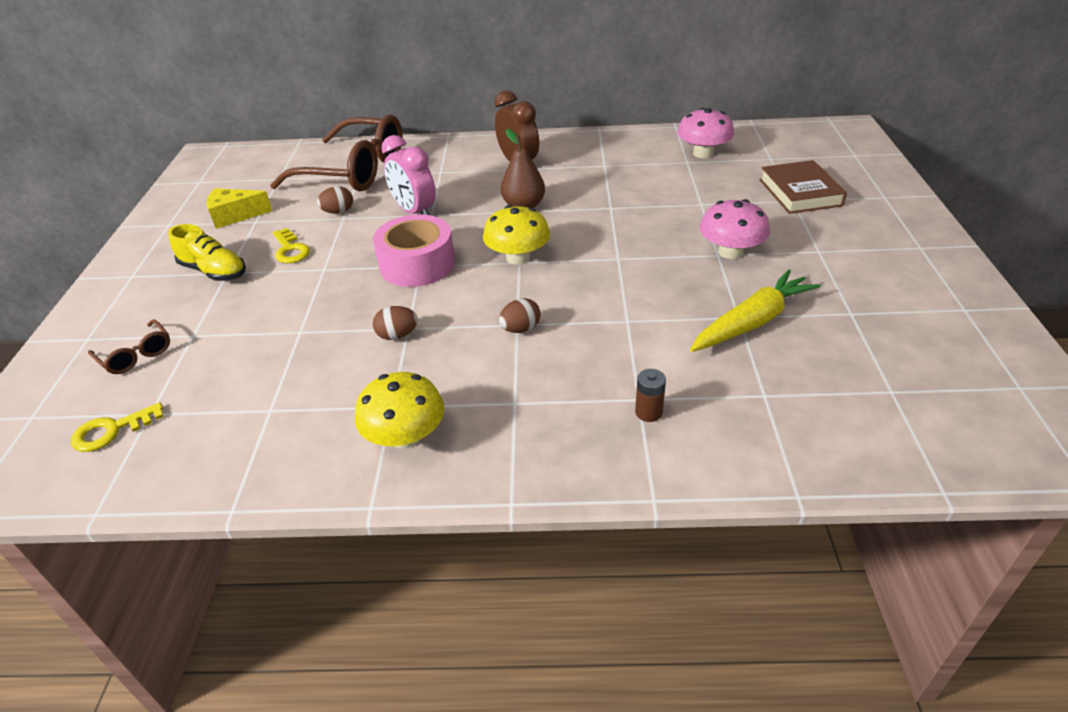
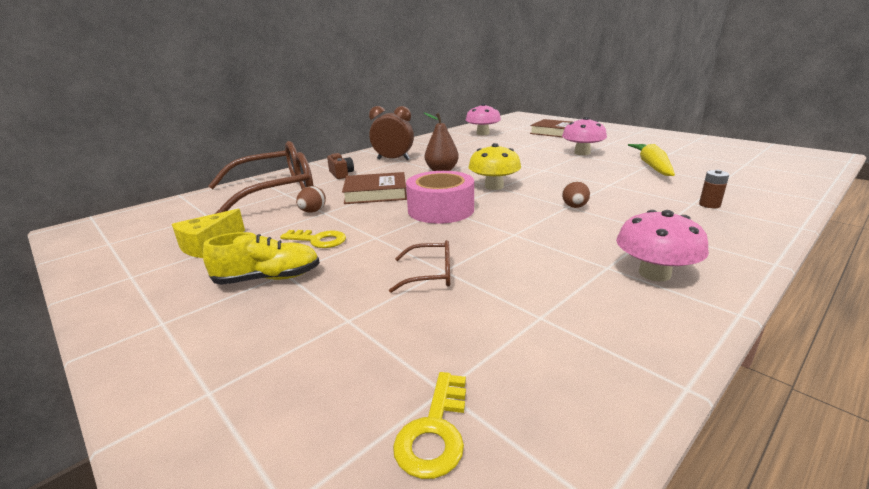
camera: 45 degrees left, 15 degrees down
brown glasses [88,319,170,374] -> brown glasses moved to [389,240,450,293]
yellow mushroom [355,372,444,449] -> pink mushroom [616,210,709,281]
brown egg [373,306,418,340] -> none
pink clock [381,135,436,215] -> brown book [342,172,407,204]
none -> brown camera [327,153,354,179]

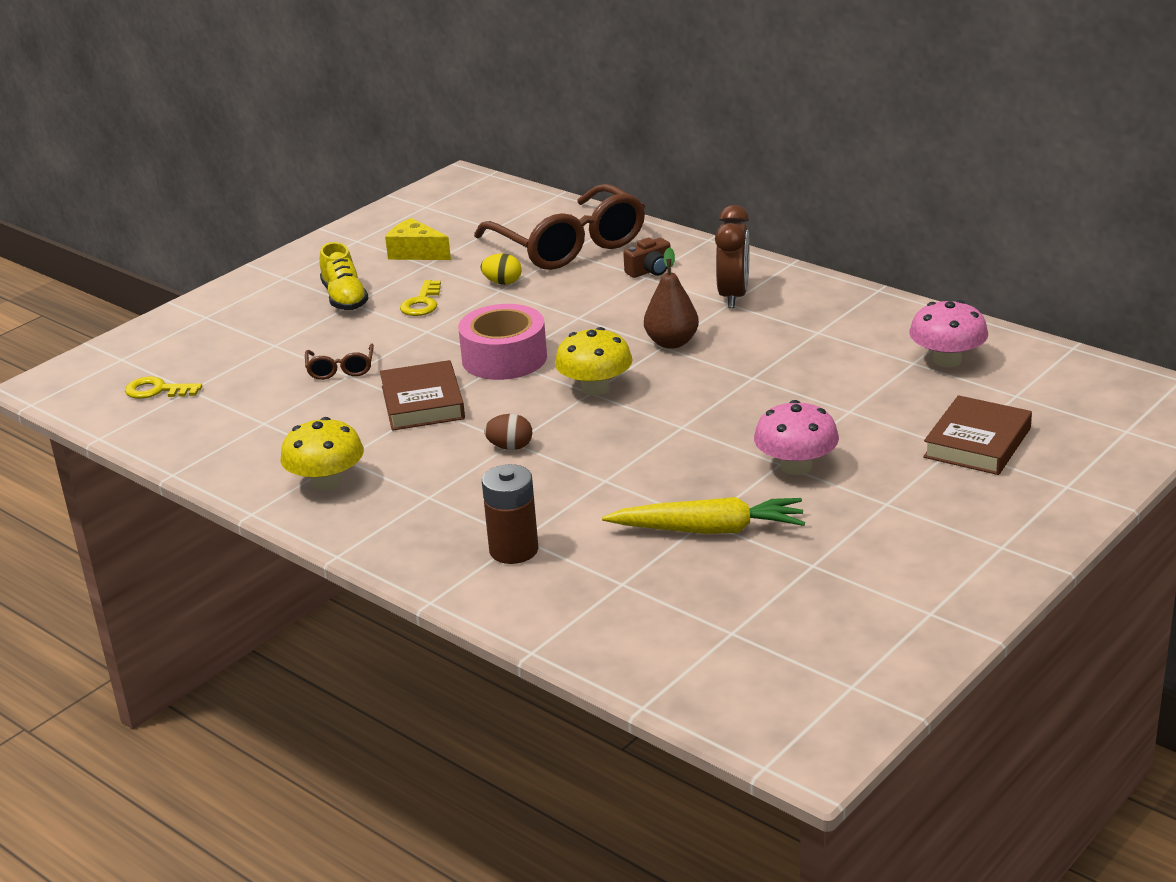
camera: 85 degrees right, 5 degrees up
brown egg [296,186,326,213] -> yellow egg [481,253,522,285]
brown book [342,172,407,204] -> brown book moved to [380,360,465,431]
pink mushroom [616,210,709,281] -> yellow mushroom [280,417,364,491]
brown battery [699,170,729,208] -> brown battery [482,464,538,564], size x1.76

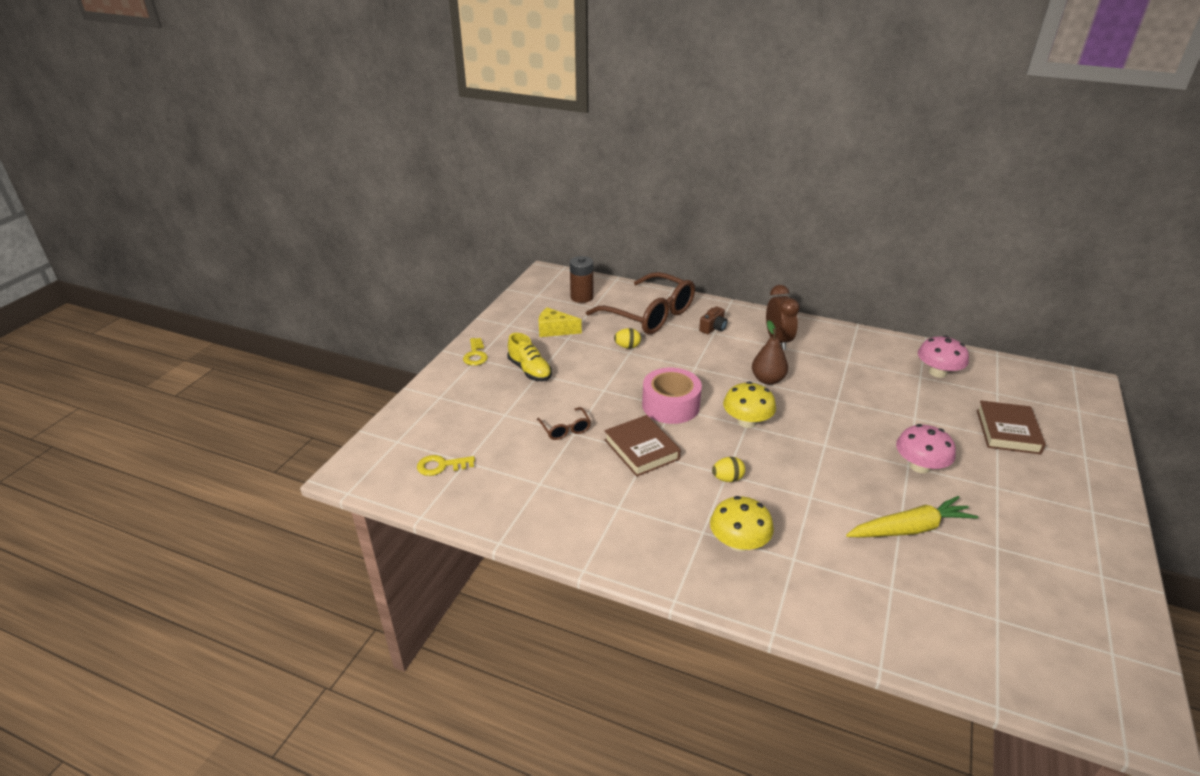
camera: 20 degrees left, 5 degrees up
yellow mushroom [280,417,364,491] -> yellow mushroom moved to [710,496,774,552]
yellow key [400,280,441,316] -> yellow key moved to [463,338,488,366]
brown battery [482,464,538,564] -> brown battery moved to [570,256,593,303]
brown egg [484,414,532,450] -> yellow egg [712,457,745,482]

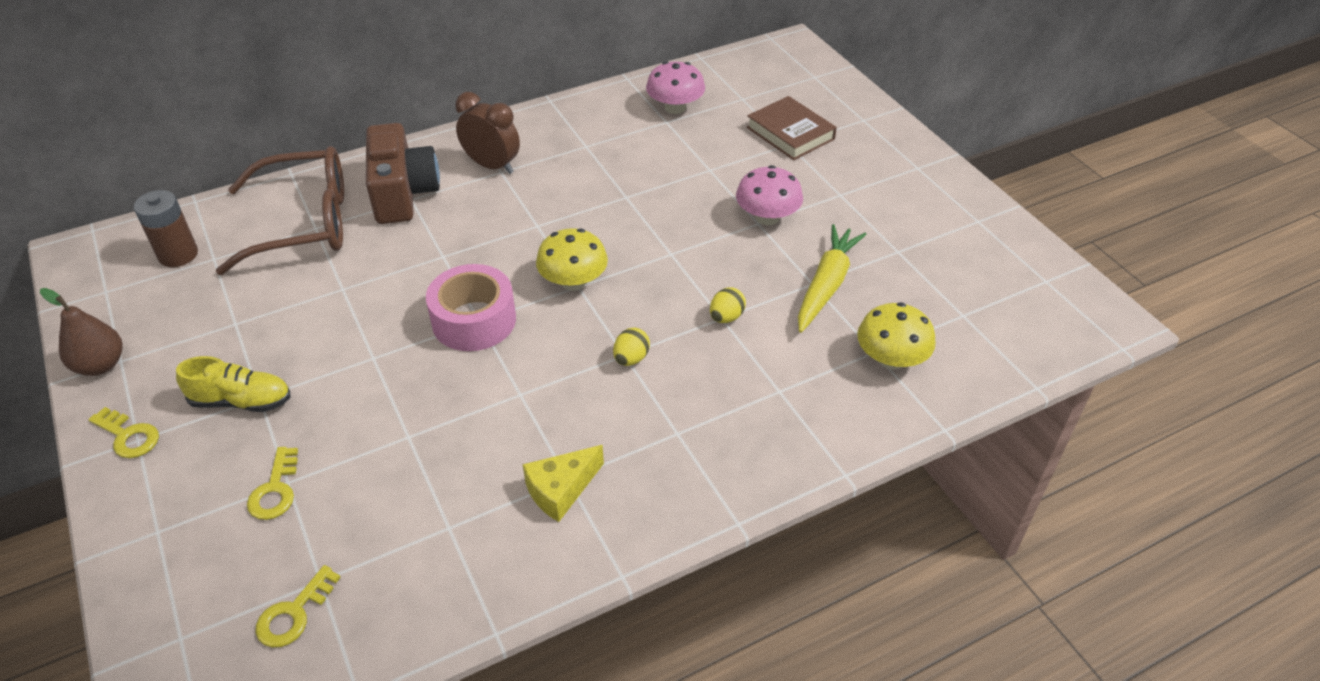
camera: 50 degrees left, 10 degrees up
brown glasses [537,407,591,440] -> none
yellow cheese [539,307,582,337] -> yellow cheese moved to [523,445,604,522]
brown book [605,415,681,477] -> none
yellow egg [614,328,641,349] -> yellow egg moved to [710,287,746,323]
brown camera [699,306,728,334] -> brown camera [366,123,440,224], size x2.19
yellow mushroom [710,496,774,552] -> yellow mushroom moved to [857,302,936,370]
brown pear [752,321,788,385] -> brown pear moved to [40,288,122,376]
none -> yellow key [247,447,298,520]

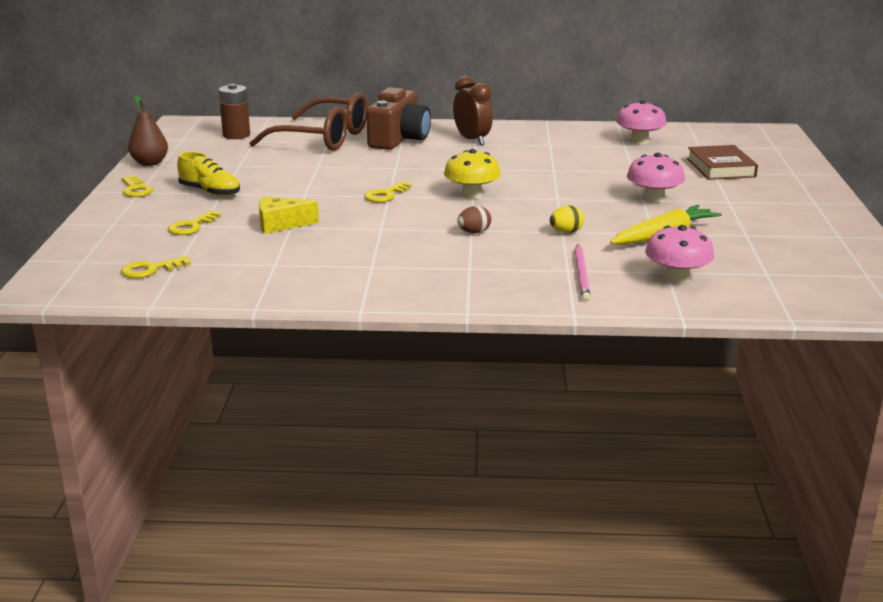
camera: 30 degrees right, 20 degrees down
pink tape [426,264,516,351] -> yellow key [364,181,412,202]
yellow cheese [523,445,604,522] -> yellow cheese moved to [259,196,319,234]
yellow egg [613,328,650,366] -> brown egg [457,206,491,234]
yellow mushroom [857,302,936,370] -> pink mushroom [645,225,714,283]
none -> pink pencil [575,244,591,302]

